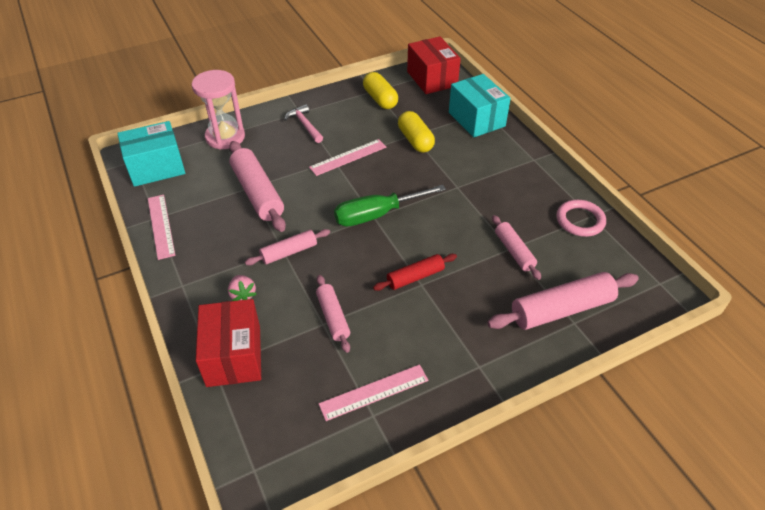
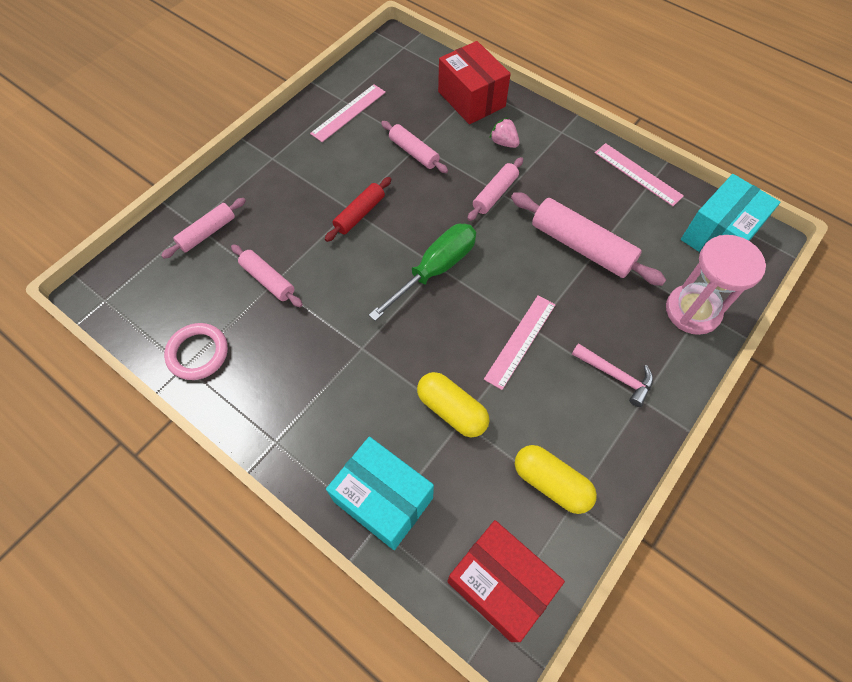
camera: 155 degrees right, 15 degrees up
pink rolling pin [487,272,639,330] -> pink rolling pin [161,198,246,259], size x0.59

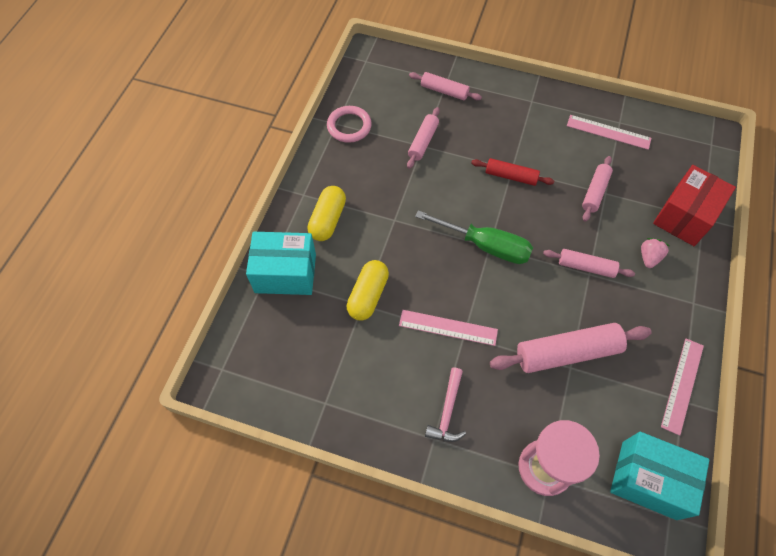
camera: 70 degrees right, 0 degrees up
turquoise box [326,437,434,550] -> turquoise box turned 75 degrees clockwise [246,232,316,295]
red box [447,520,565,642] -> none
pink rolling pin [511,192,666,286] -> pink rolling pin turned 60 degrees clockwise [490,323,652,373]
yellow capsule [515,445,597,514] -> yellow capsule moved to [308,186,346,241]

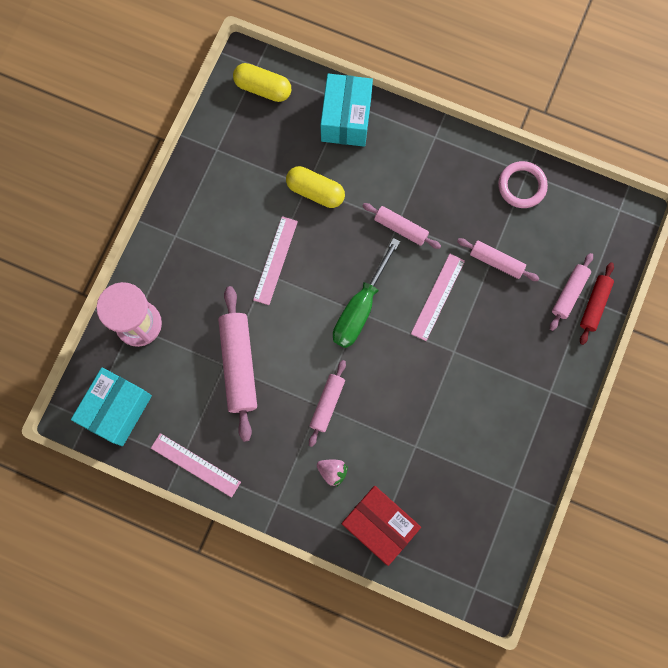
camera: 95 degrees right, 15 degrees up
yellow capsule [308,186,346,241] -> yellow capsule moved to [233,63,291,102]
pink hammer [425,368,466,442] -> none
red rolling pin [471,158,554,186] -> red rolling pin moved to [580,262,614,345]
pink ruler [567,115,652,150] -> pink ruler moved to [411,254,465,341]
pink rolling pin [582,156,613,222] -> pink rolling pin moved to [362,203,441,249]

